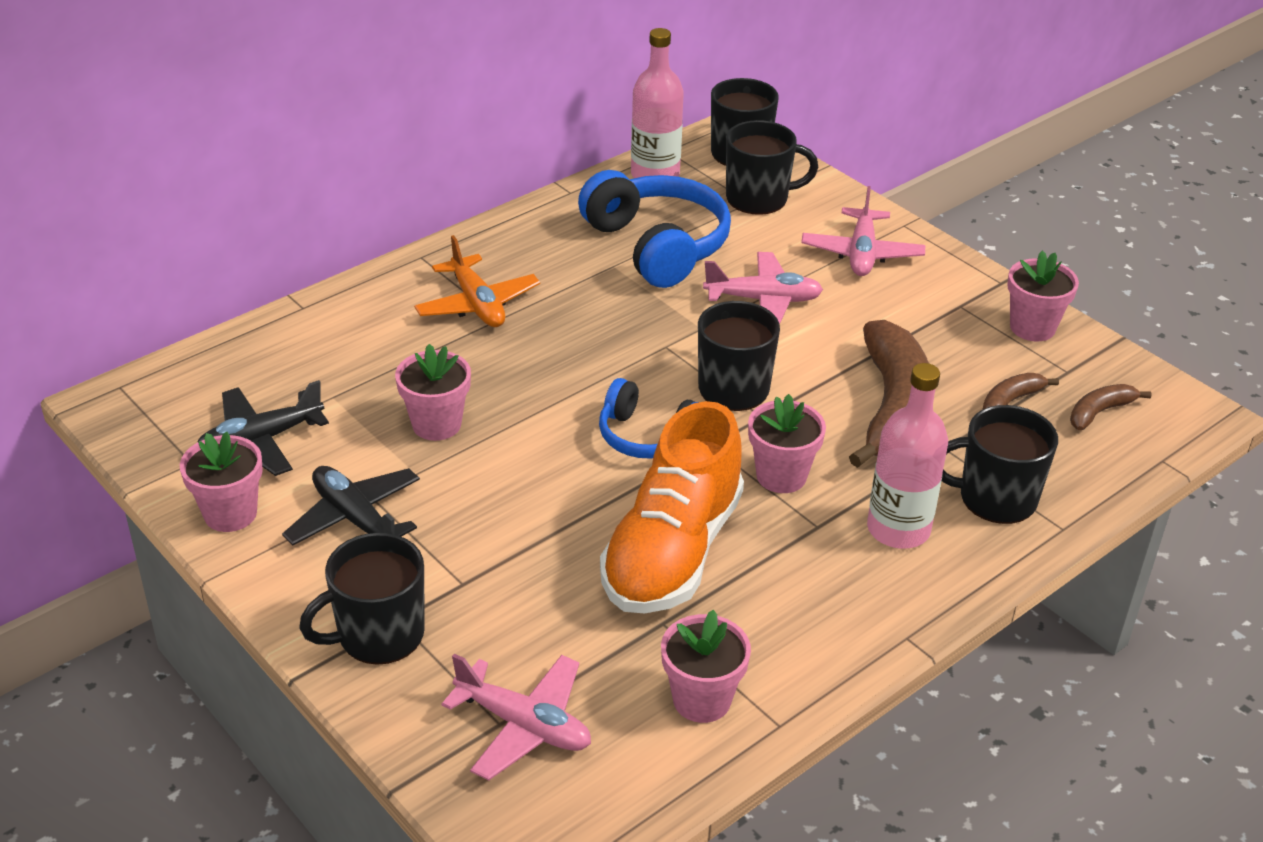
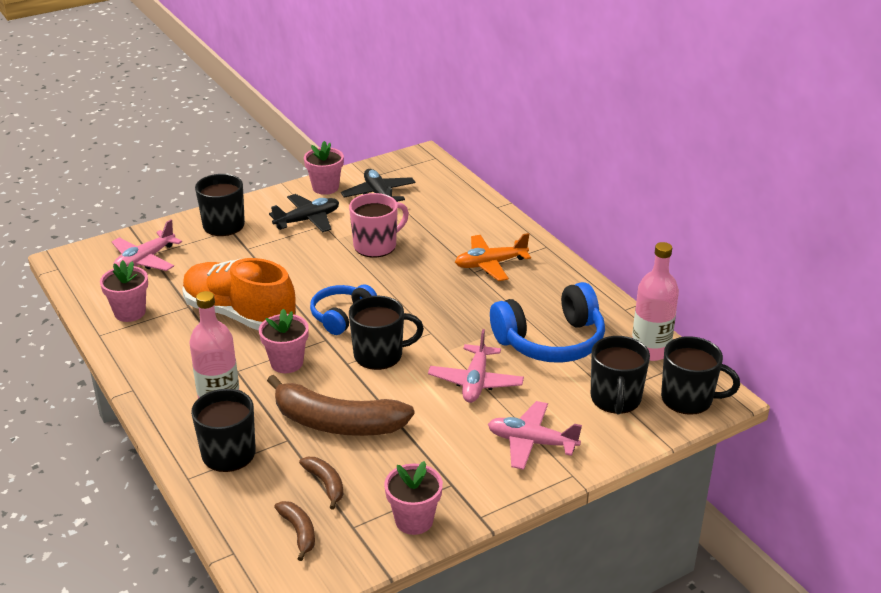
camera: 100 degrees right, 5 degrees down
pink flower pot [395,344,471,441] -> pink mug [349,193,409,257]

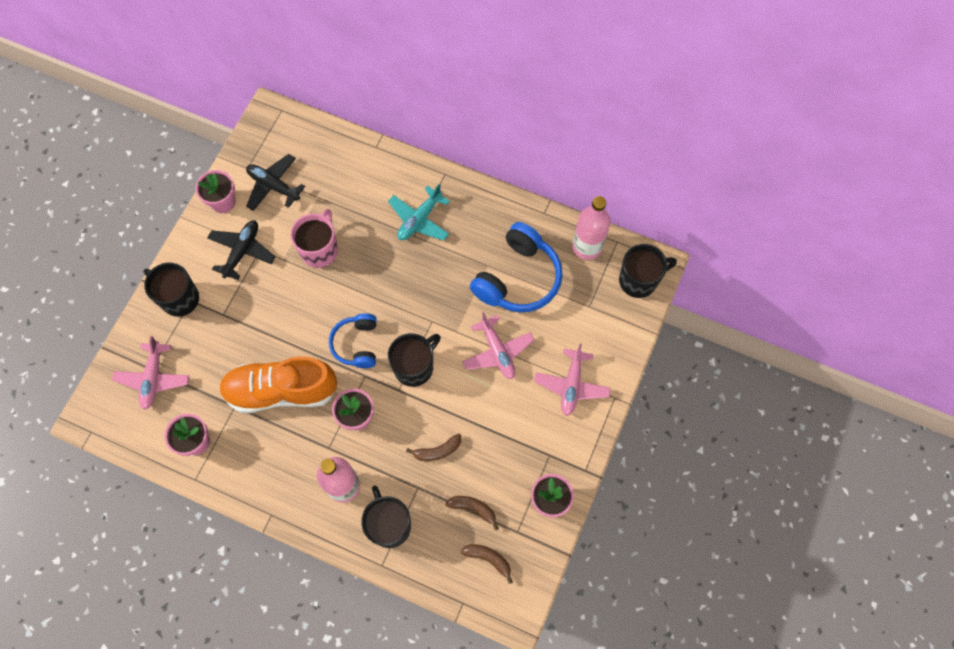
camera: 35 degrees left, 35 degrees up
brown banana [267,375,414,436] -> brown banana [406,434,461,461], size x0.46
orange plane [455,233,531,281] -> turquoise plane [388,184,450,241]
pink plane [488,401,582,470] -> pink plane turned 60 degrees counterclockwise [534,343,611,416]
black mug [591,336,650,414] -> none

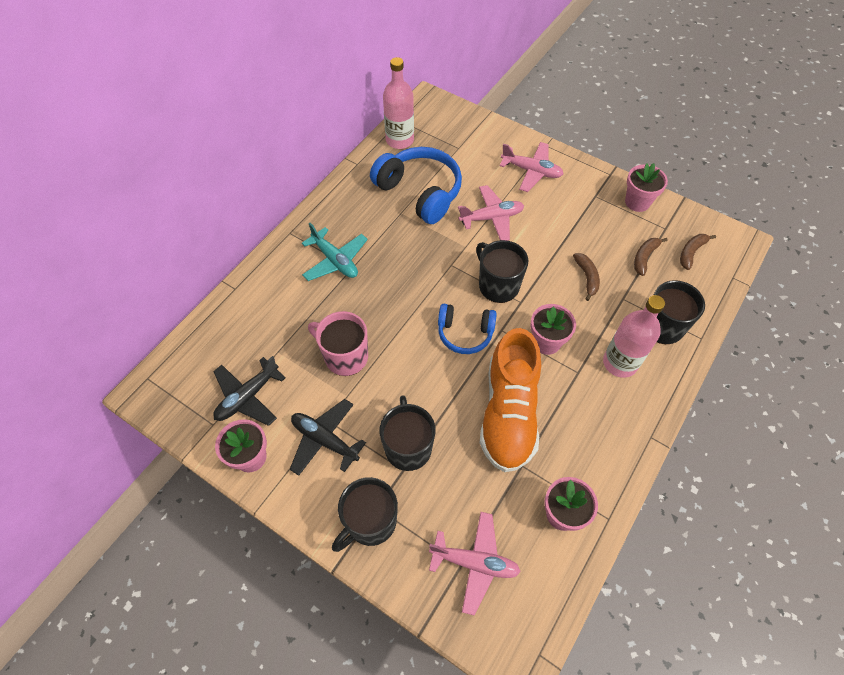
camera: 80 degrees left, 10 degrees down
black mug [619,244,677,298] -> black mug moved to [379,395,436,471]

